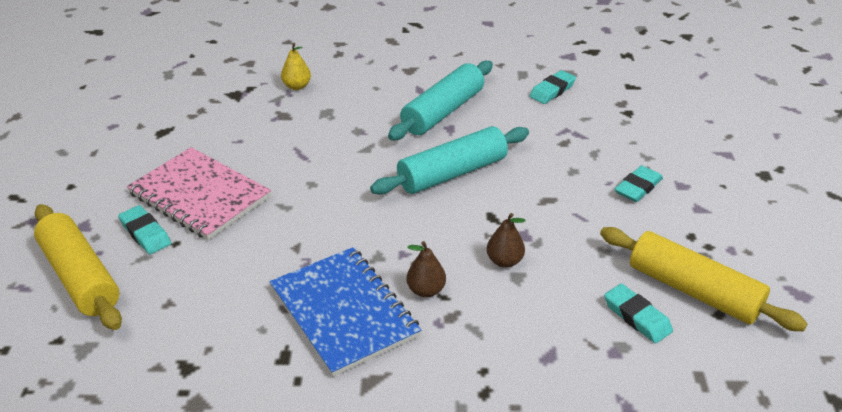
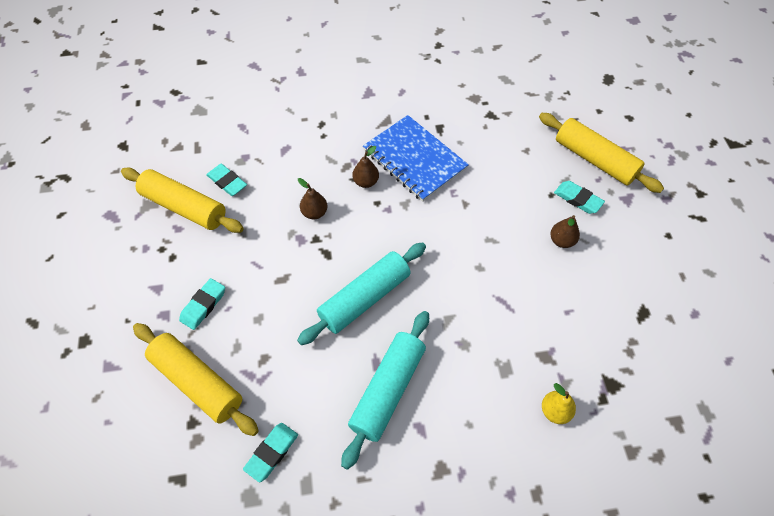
camera: 170 degrees right, 20 degrees up
pink notebook [127,147,271,240] -> brown pear [550,215,580,248]
none -> yellow rolling pin [133,323,259,436]

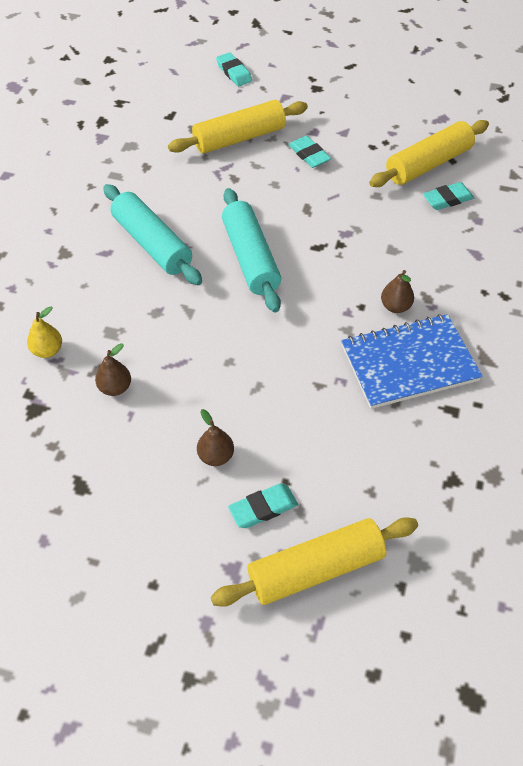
camera: 115 degrees right, 5 degrees down
turquoise eraser [243,423,298,482] -> turquoise eraser moved to [216,52,252,86]
brown pear [298,178,328,219] -> brown pear moved to [95,343,131,396]

